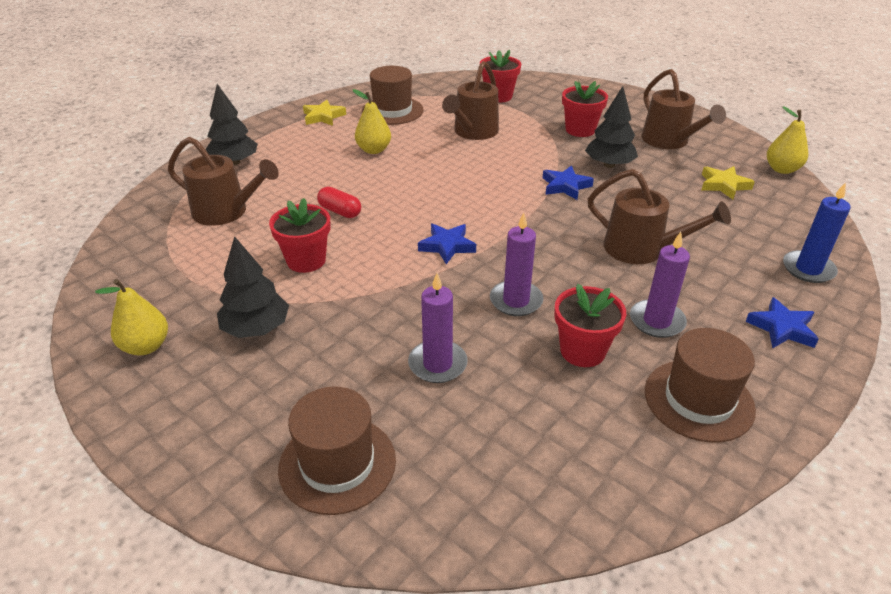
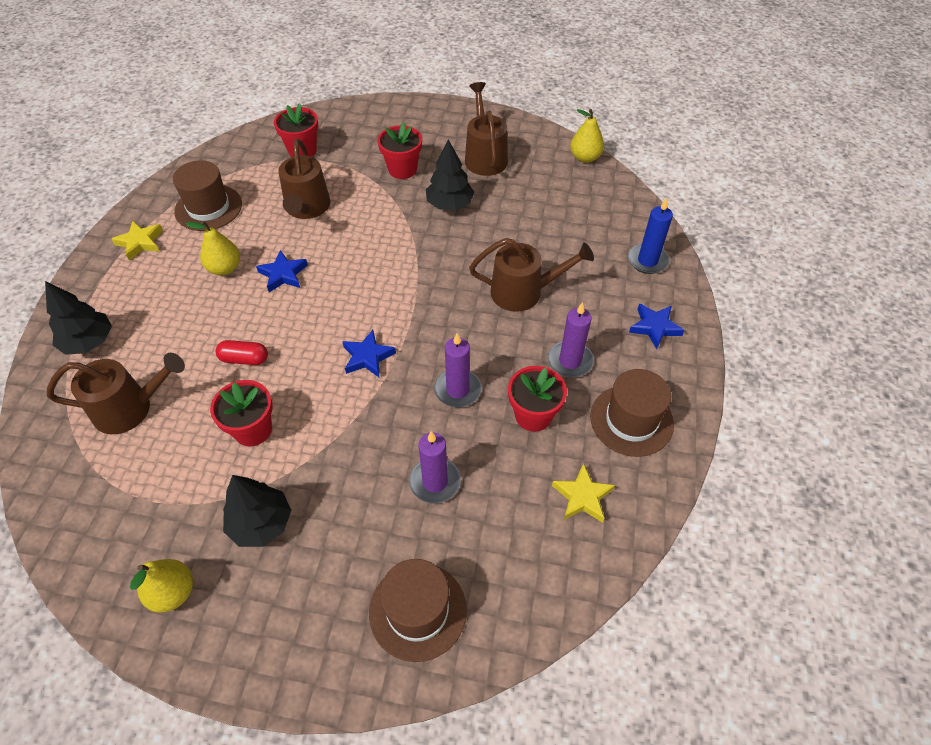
camera: 30 degrees left, 15 degrees up
blue star [543,165,594,200] -> blue star moved to [256,250,308,292]
brown watering can [642,69,726,149] -> brown watering can turned 135 degrees counterclockwise [465,82,508,176]
yellow star [702,166,755,199] -> yellow star moved to [552,463,615,523]

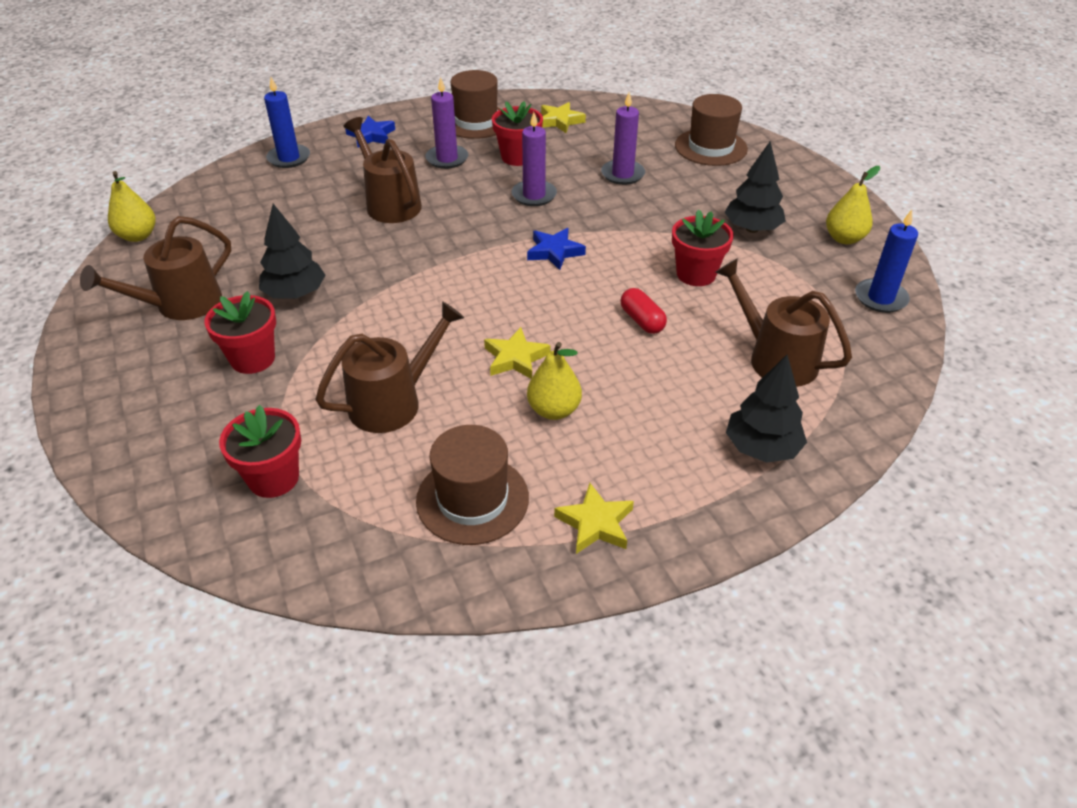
camera: 125 degrees left, 10 degrees down
blue star [256,250,308,292] -> yellow star [484,327,550,379]
none -> blue candle [855,210,918,313]

